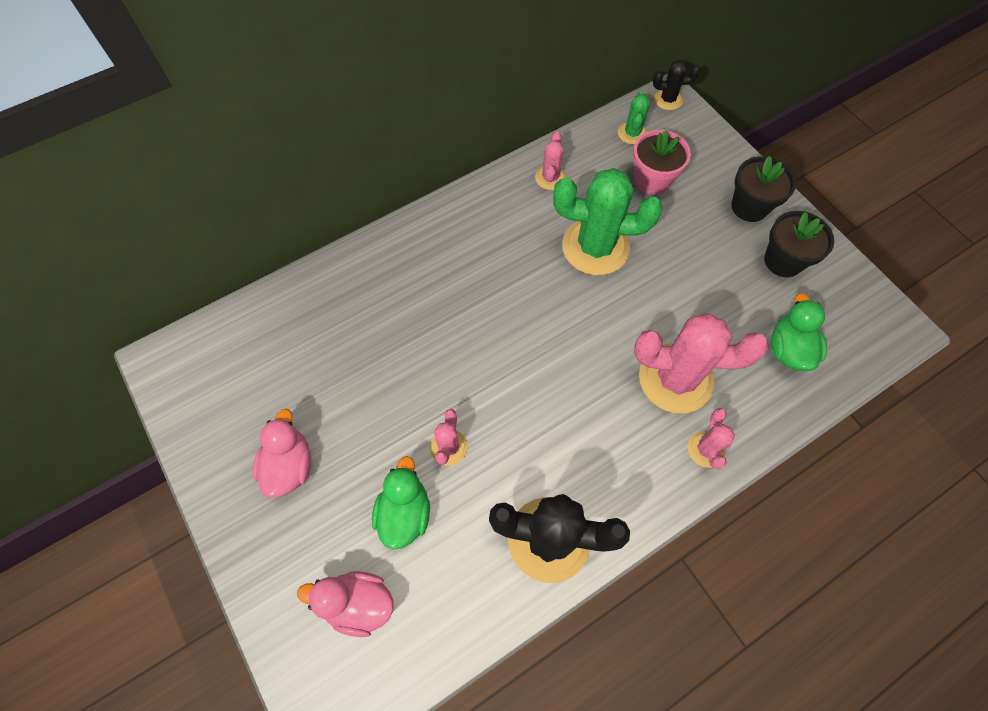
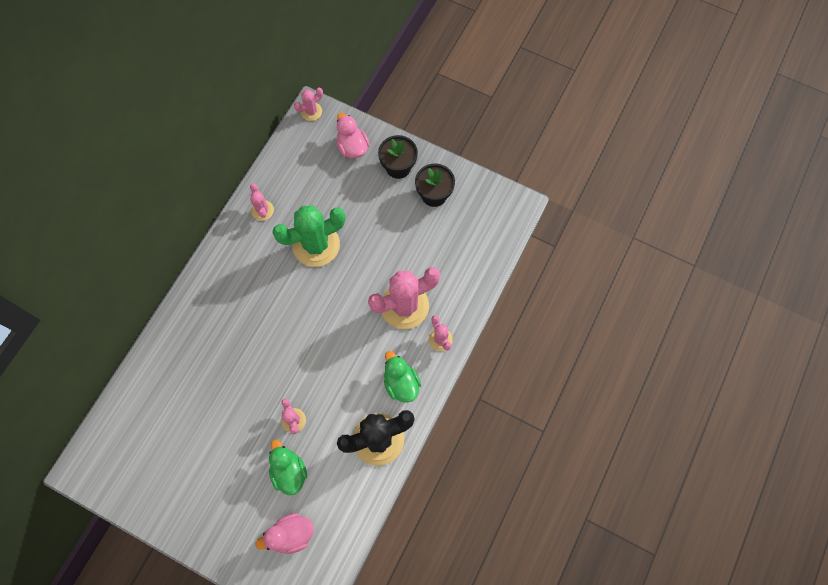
camera: 30 degrees left, 5 degrees up
pink duck [253,409,311,497] -> pink duck moved to [336,113,370,158]
green cactus [618,92,650,145] -> none
pink flower pot [633,130,691,195] -> none
black cactus [653,60,700,110] -> pink cactus [294,88,323,121]
green duck [771,293,827,371] -> green duck moved to [384,351,421,403]

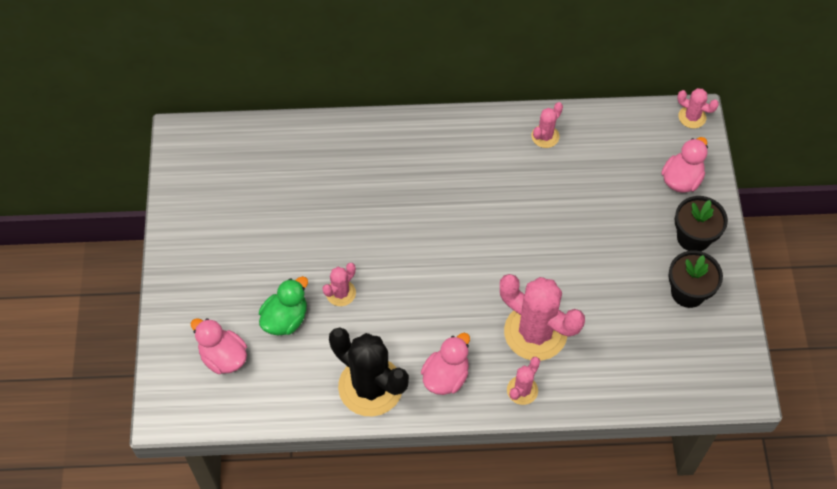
camera: 60 degrees right, 10 degrees down
green cactus [272,206,345,267] -> none
green duck [384,351,421,403] -> pink duck [421,333,470,395]

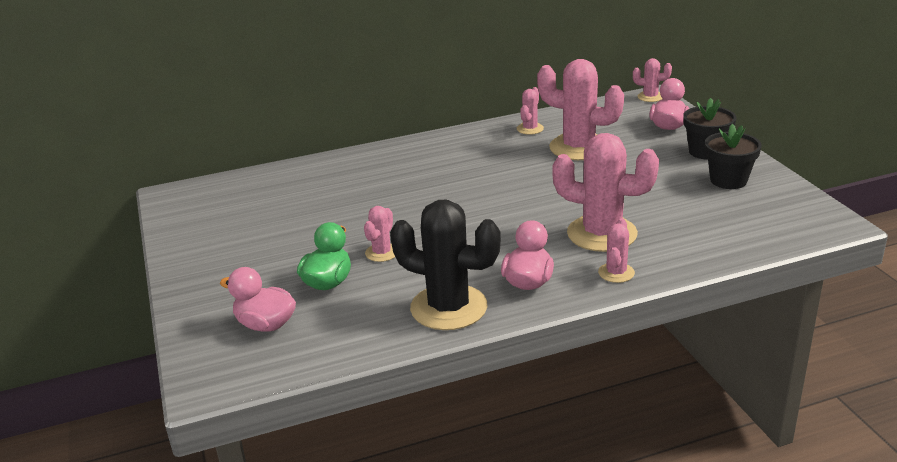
camera: 15 degrees left, 30 degrees down
none -> pink cactus [537,59,624,160]

